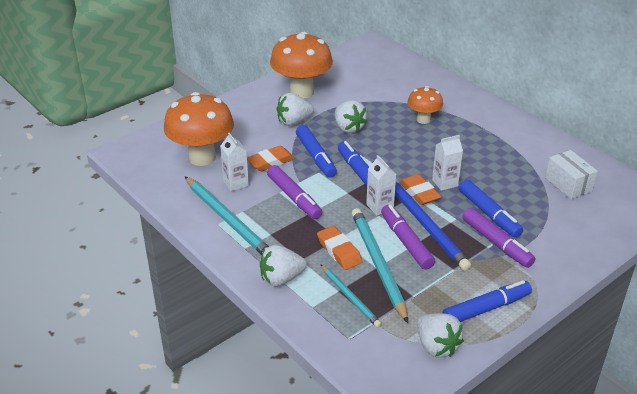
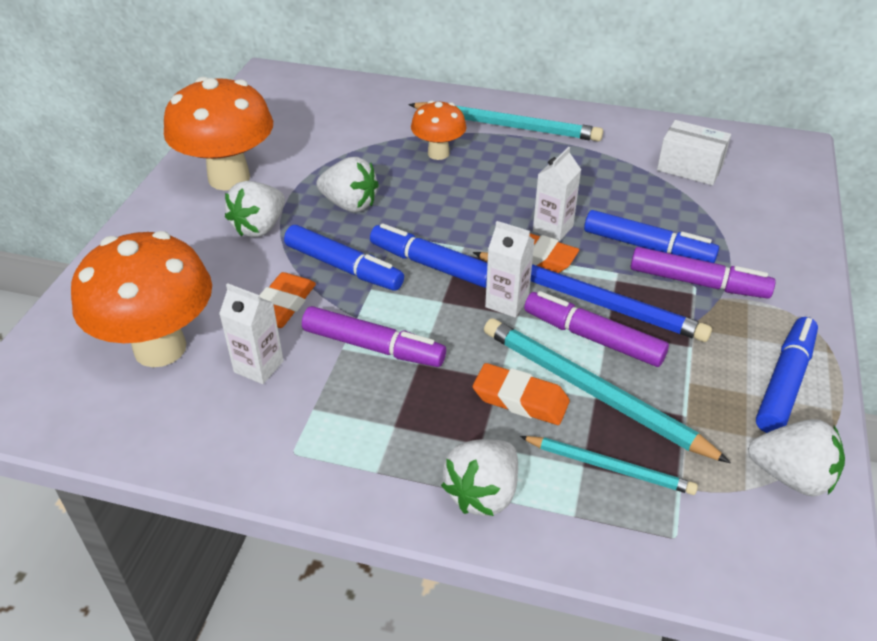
camera: 35 degrees left, 5 degrees up
turquoise pencil [185,176,269,255] -> turquoise pencil moved to [408,102,603,142]

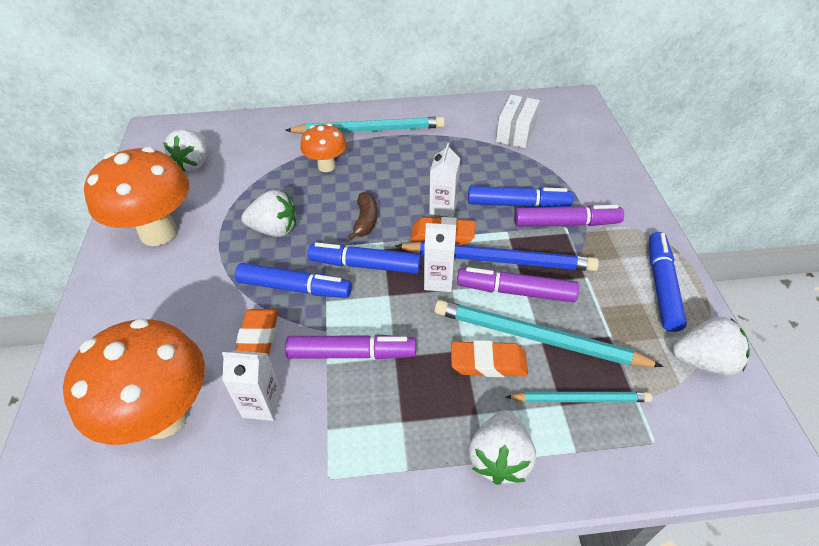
camera: 20 degrees left, 5 degrees up
white strawberry [225,181,285,237] -> white strawberry moved to [163,129,208,172]
white box [657,120,731,185] -> white box turned 75 degrees counterclockwise [496,95,540,148]
none -> brown banana [348,192,377,240]

